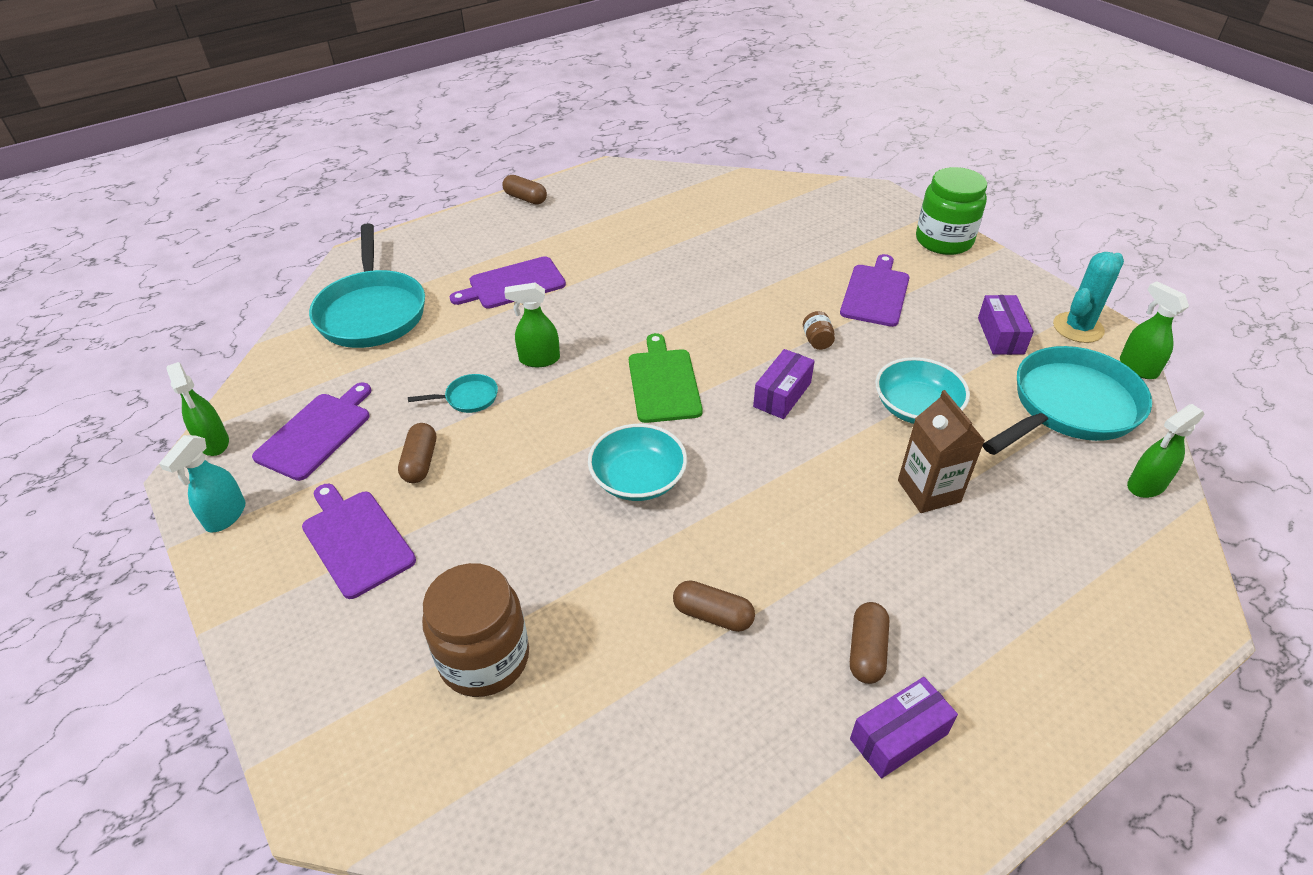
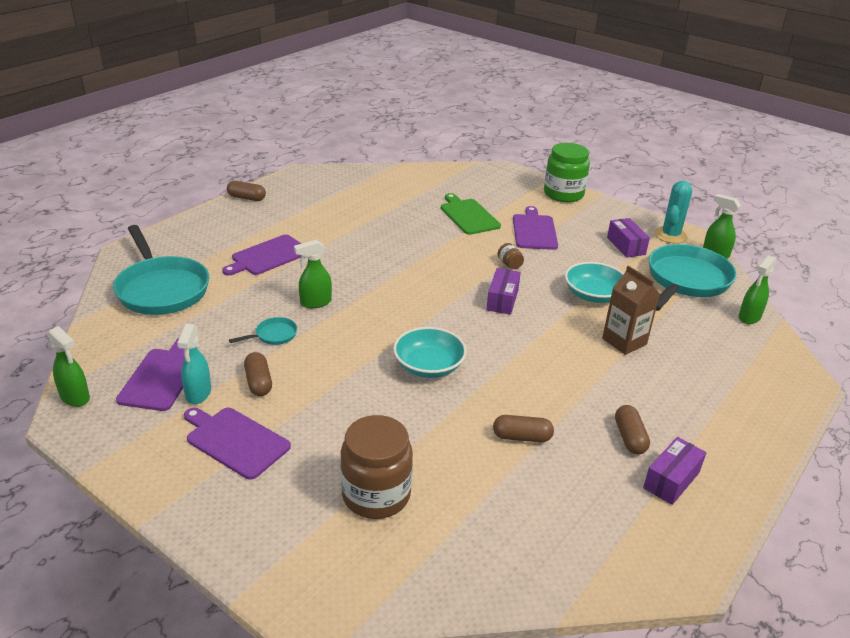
camera: 20 degrees left, 10 degrees down
turquoise spray bottle [159,435,246,533] -> turquoise spray bottle moved to [177,324,211,404]
green cutting board [629,333,703,423] -> green cutting board moved to [441,193,501,235]

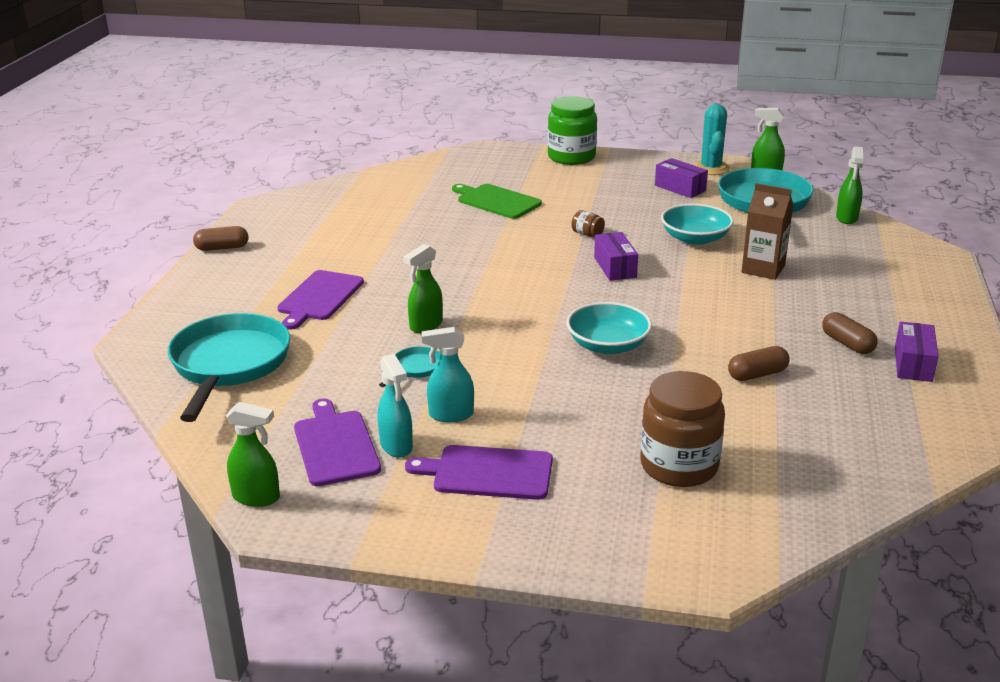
camera: 25 degrees left, 5 degrees down
turquoise pan [113,225,209,315] -> turquoise pan turned 120 degrees counterclockwise [168,313,291,422]
brown capsule [244,352,272,396] -> turquoise spray bottle [422,327,474,422]
purple cutting board [513,206,558,250] -> none

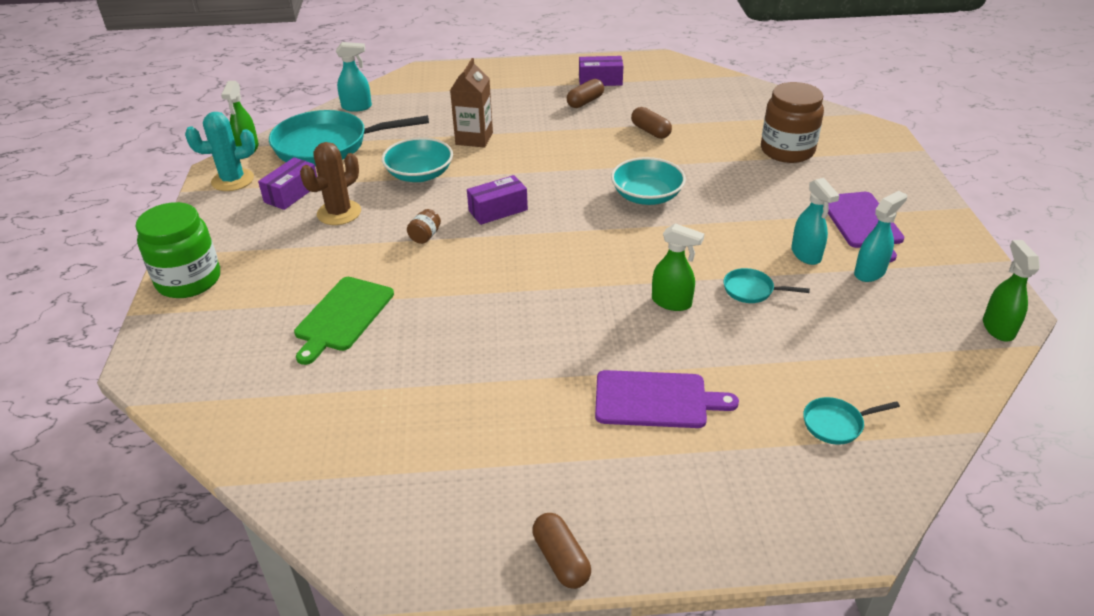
camera: 105 degrees left, 10 degrees up
turquoise pan [168,313,291,422] -> turquoise pan [803,397,900,445], size x0.42
purple cutting board [294,398,381,486] -> none
green spray bottle [836,147,863,224] -> turquoise spray bottle [336,42,372,112]
none -> brown cactus [300,142,361,225]

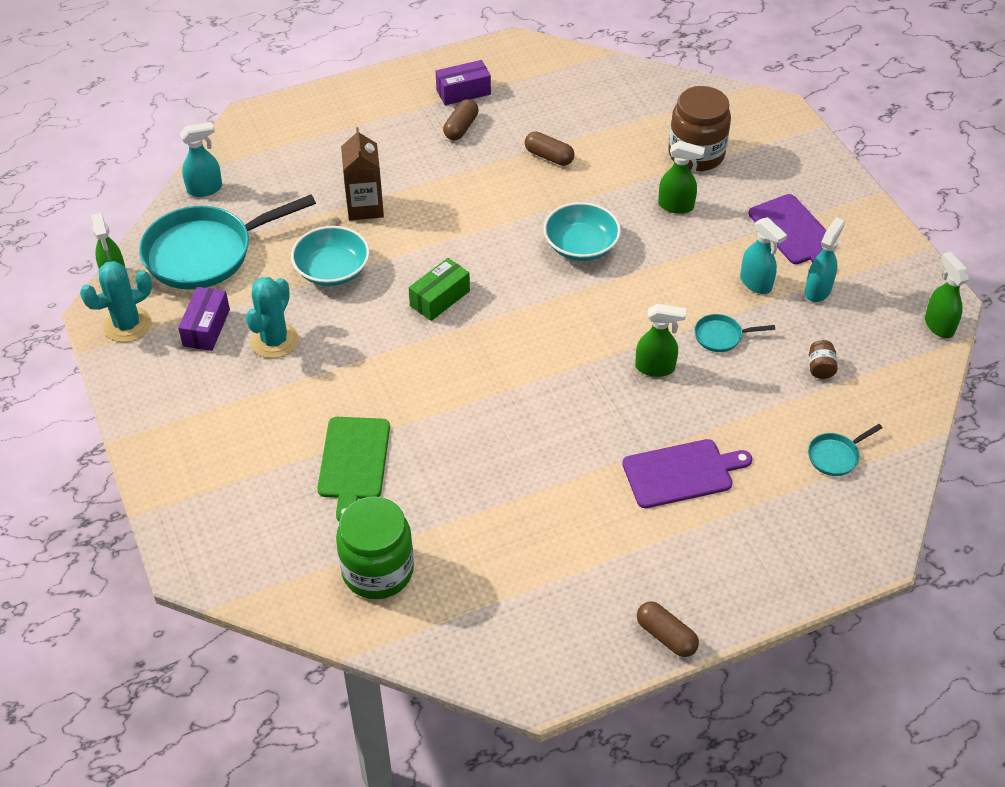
camera: 20 degrees left, 10 degrees up
green jar [136,202,220,298] -> green jar moved to [336,496,414,599]
brown cactus [300,142,361,225] -> turquoise cactus [246,277,299,358]
brown jar [407,209,441,244] -> brown jar moved to [809,340,838,379]
purple box [467,175,528,225] -> green box [409,258,470,321]
none -> green spray bottle [658,141,705,214]

